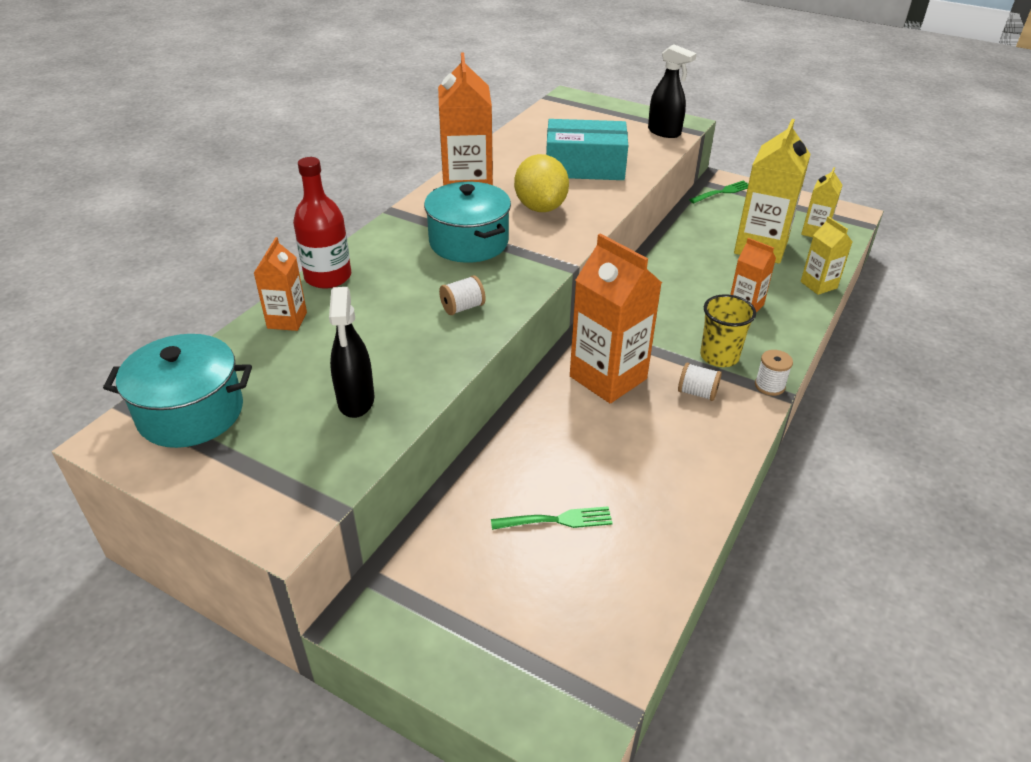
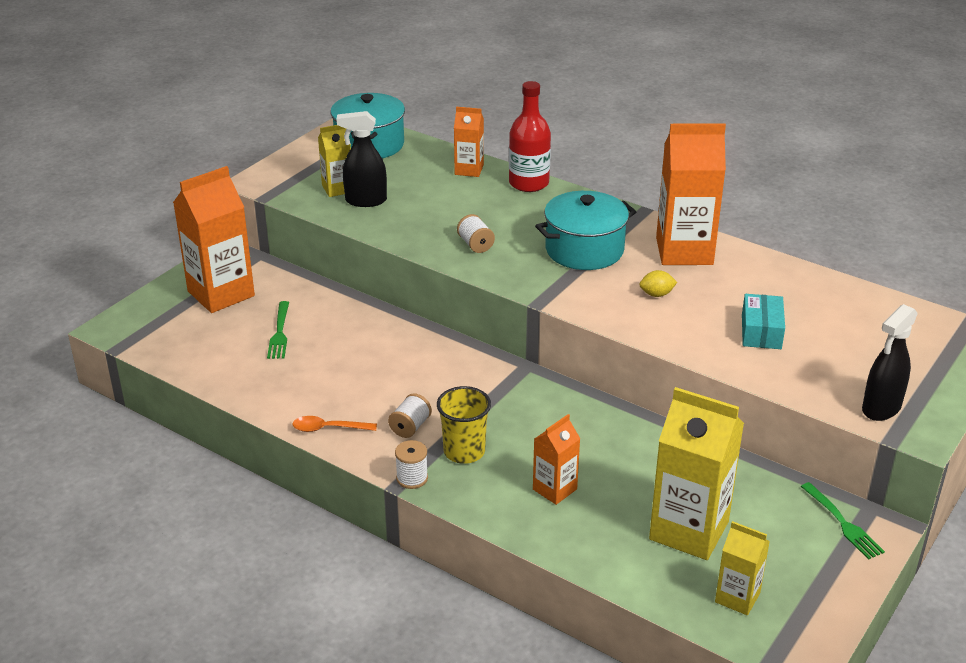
camera: 95 degrees right, 5 degrees down
yellow lemon [514,154,569,212] -> yellow lemon [639,270,677,297], size x0.45
turquoise box [546,119,628,180] -> turquoise box [742,294,785,349], size x0.57
orange carton [570,233,662,404] -> orange carton moved to [173,166,255,313]
yellow carton [801,216,852,295] -> yellow carton moved to [318,125,351,197]
none -> orange spoon [292,416,377,432]

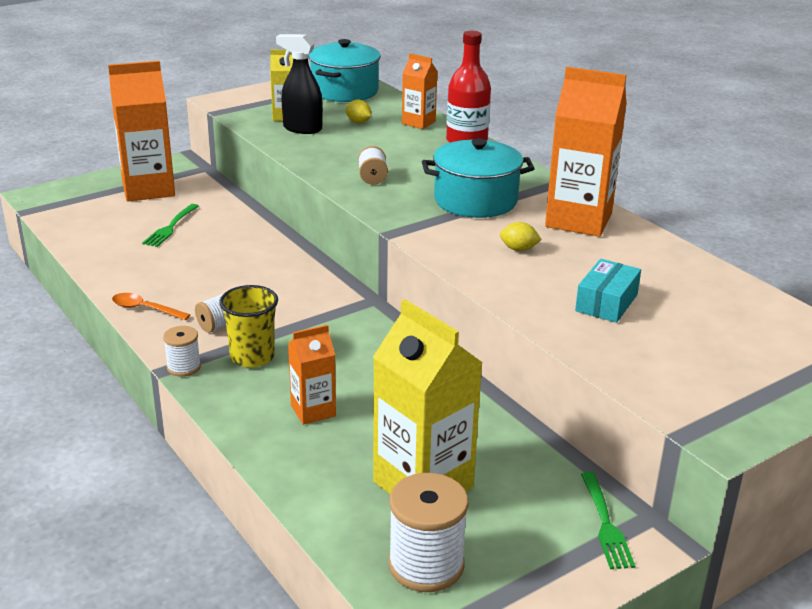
camera: 20 degrees right, 5 degrees down
yellow carton [715,521,770,615] -> white spool [388,473,468,592]
black spray bottle [862,304,918,421] -> none
none -> yellow lemon [346,100,371,123]

